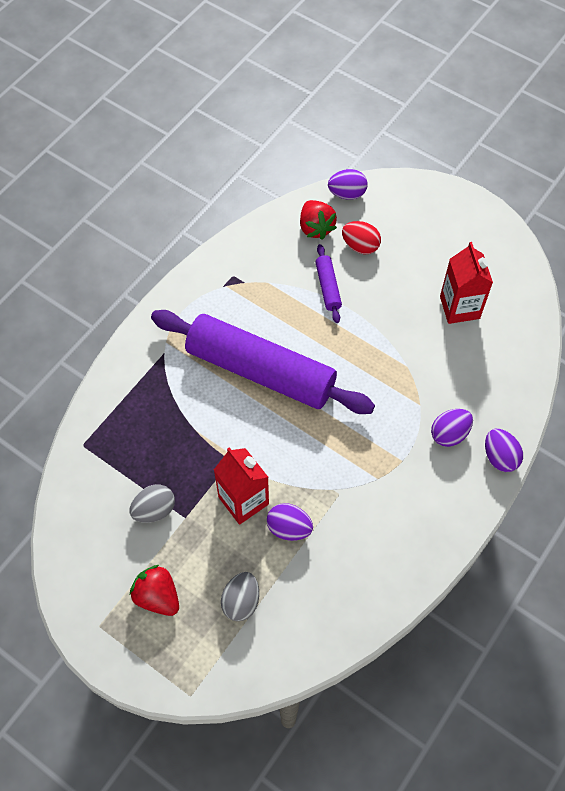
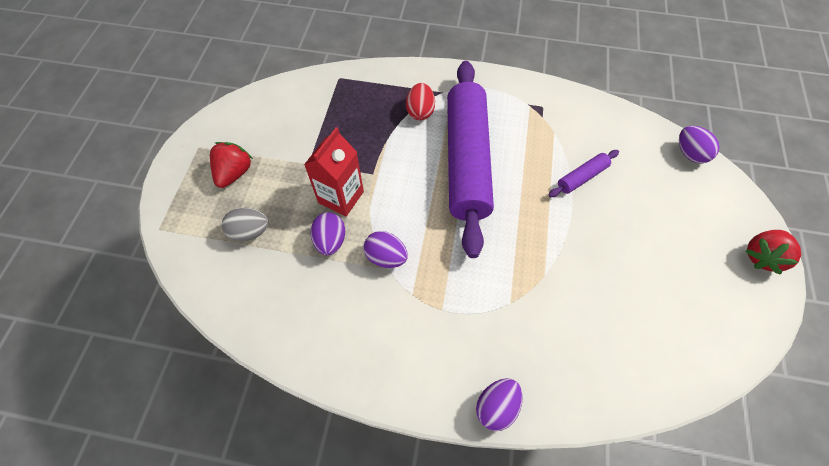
camera: 65 degrees right, 0 degrees up
grey egg [129,484,175,523] -> none
red strawberry [300,200,337,240] -> red strawberry moved to [745,230,801,275]
red egg [342,221,381,254] -> red egg moved to [406,83,435,120]
purple egg [431,409,473,447] -> purple egg moved to [364,231,408,268]
red carton [440,242,493,324] -> none

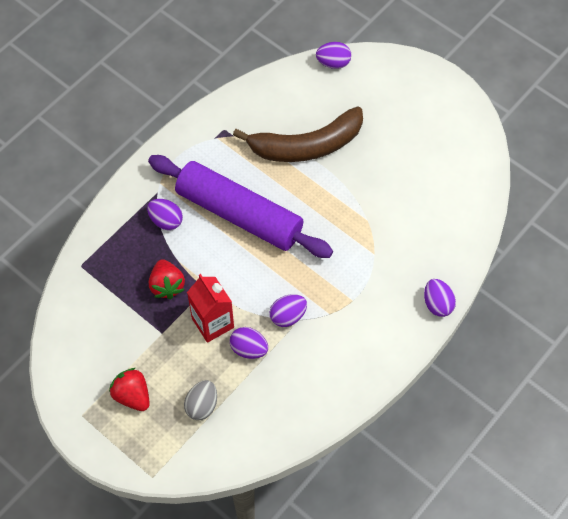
camera: 60 degrees left, 0 degrees up
red egg [406,83,435,120] -> purple egg [147,199,183,230]
purple rolling pin [548,150,619,197] -> brown banana [233,106,363,162]
red strawberry [745,230,801,275] -> red strawberry moved to [149,259,185,299]

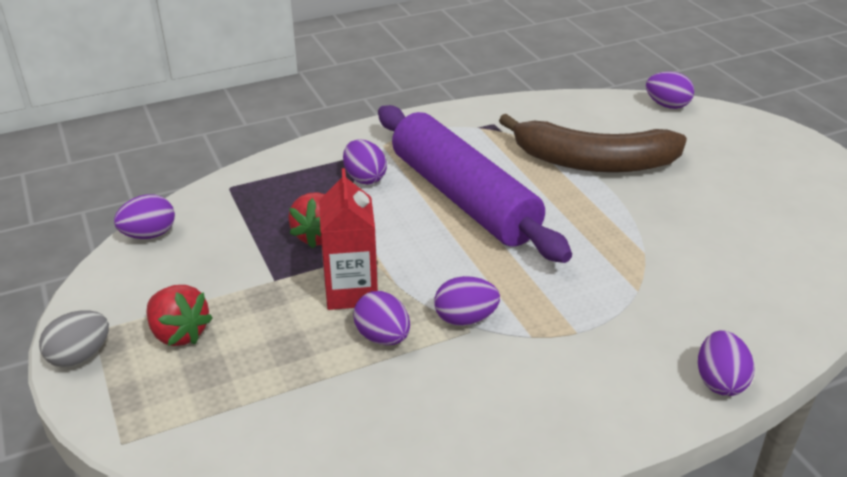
camera: 25 degrees right, 25 degrees down
red strawberry [109,368,150,411] -> red strawberry turned 150 degrees clockwise [147,285,213,346]
grey egg [184,380,217,420] -> grey egg moved to [39,310,109,368]
none -> purple egg [114,194,175,239]

